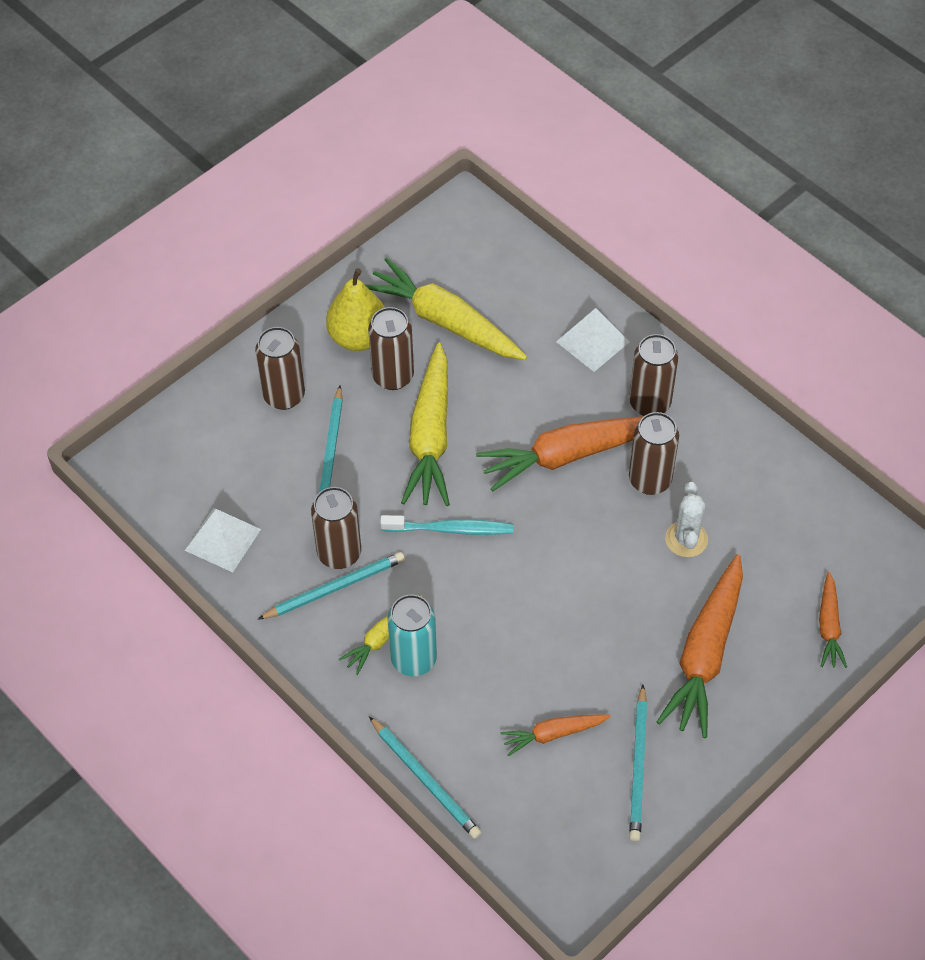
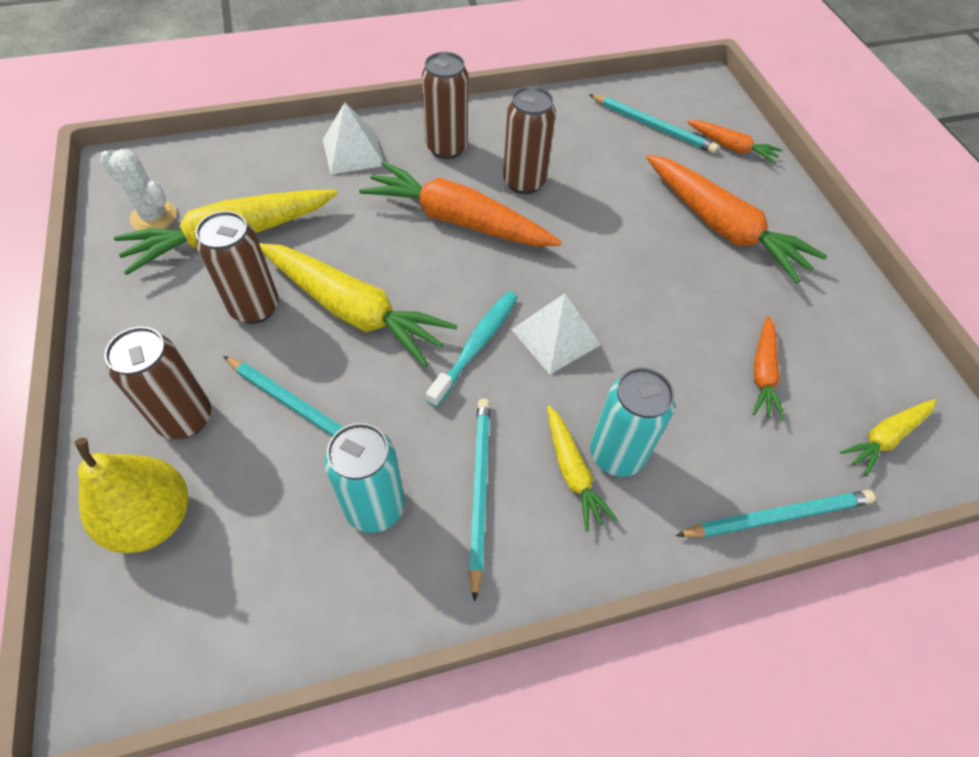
camera: 65 degrees left, 0 degrees up
white pyramid [185,508,261,572] -> white pyramid moved to [511,293,601,374]
brown can [311,487,361,569] -> none
yellow pear [326,268,385,351] -> yellow pear moved to [75,438,188,553]
orange carrot [476,416,644,492] -> orange carrot turned 105 degrees clockwise [359,161,562,247]
turquoise pencil [629,685,647,841] -> turquoise pencil moved to [589,94,719,153]
white cactus [665,482,708,557] -> white cactus moved to [100,149,177,231]
none -> turquoise can [324,423,405,533]
none -> yellow carrot [840,399,936,477]

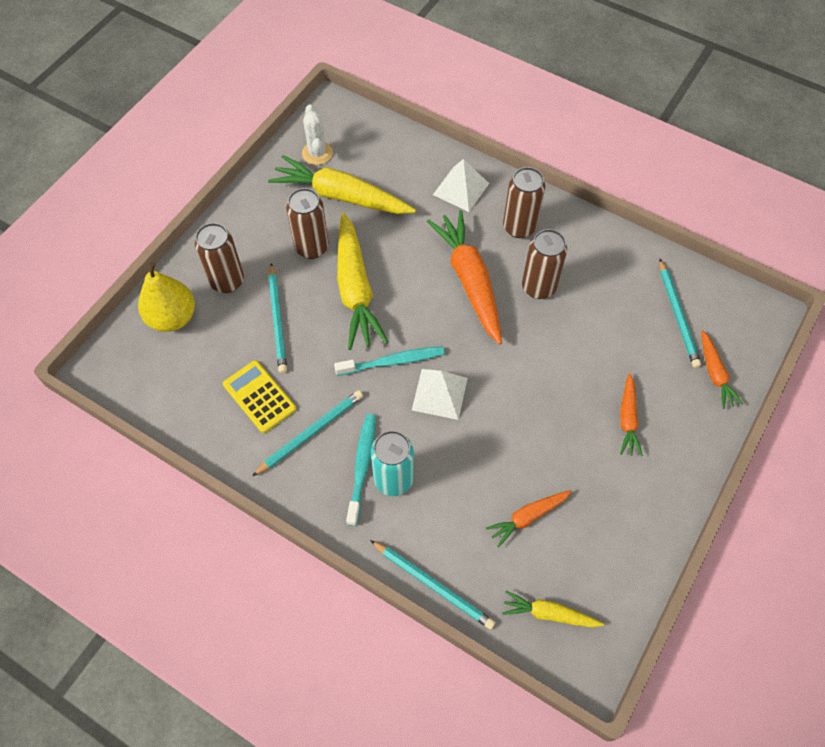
camera: 50 degrees right, 5 degrees up
turquoise can [324,423,405,533] -> yellow calculator [223,360,296,433]
yellow carrot [547,406,617,531] -> turquoise toothbrush [346,414,376,526]
orange carrot [646,155,827,284] -> orange carrot [620,373,643,456], size x0.52

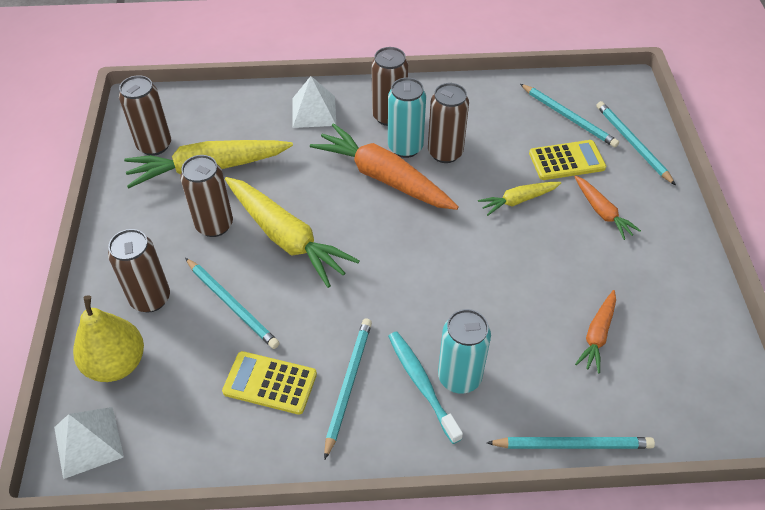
camera: 35 degrees left, 10 degrees down
white cactus [302,105,333,165] -> brown can [119,75,171,156]
turquoise toothbrush [334,346,445,376] -> none
white pyramid [412,369,468,420] -> white pyramid moved to [54,407,124,479]
yellow carrot [502,591,604,628] -> yellow carrot moved to [478,182,561,216]
orange carrot [701,330,743,409] -> turquoise pencil [596,101,676,185]
none -> turquoise can [388,78,426,158]
none -> yellow calculator [529,140,606,180]

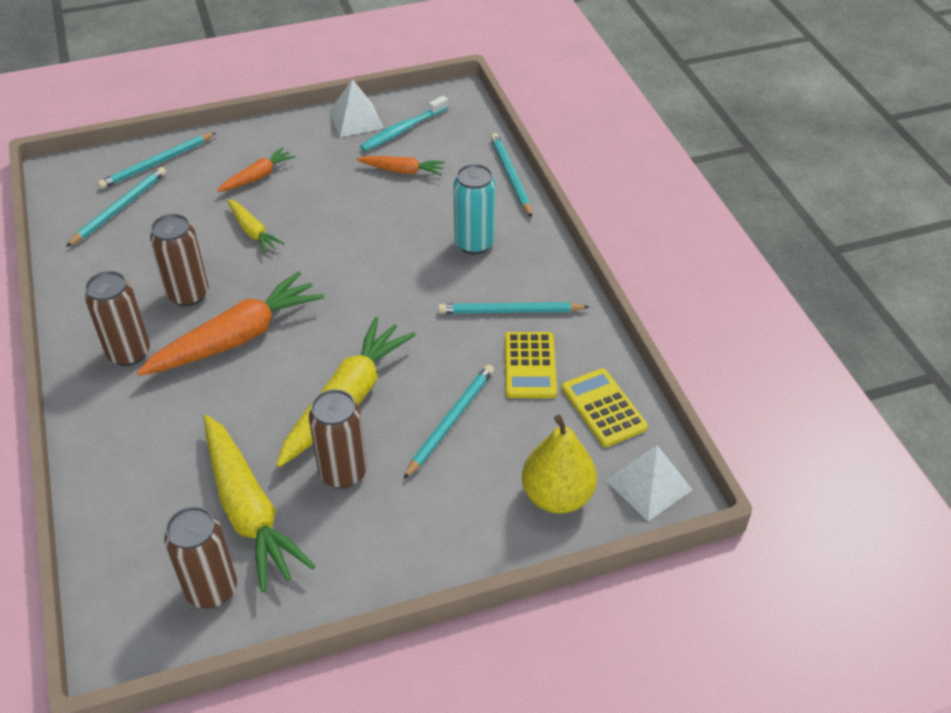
camera: 105 degrees left, 5 degrees down
brown can [108,229,170,312] -> none
white pyramid [293,76,336,128] -> white pyramid moved to [329,79,384,137]
orange carrot [310,123,459,210] -> orange carrot turned 150 degrees counterclockwise [137,272,324,376]
turquoise can [388,78,426,158] -> none
turquoise toothbrush [388,331,463,444] -> turquoise toothbrush moved to [360,96,448,151]
yellow calculator [529,140,606,180] -> yellow calculator moved to [562,368,648,447]

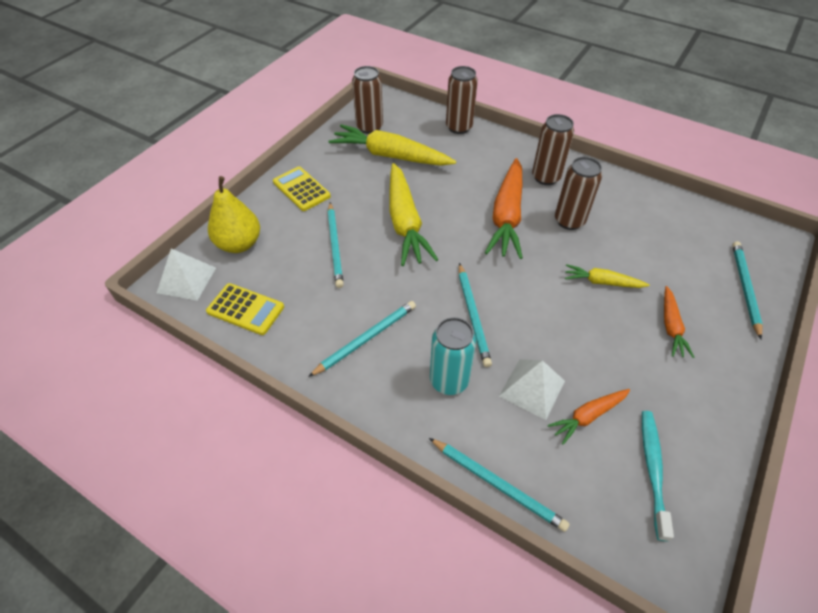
camera: 140 degrees right, 5 degrees up
turquoise pencil [66,167,166,247] -> turquoise pencil moved to [459,263,492,367]
brown can [309,389,367,488] -> brown can moved to [446,66,478,134]
white pyramid [329,79,384,137] -> white pyramid moved to [499,359,565,420]
yellow calculator [504,332,557,398] -> yellow calculator moved to [273,166,331,211]

